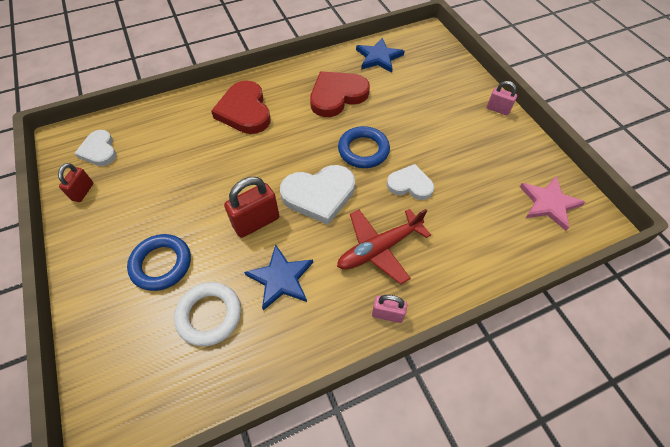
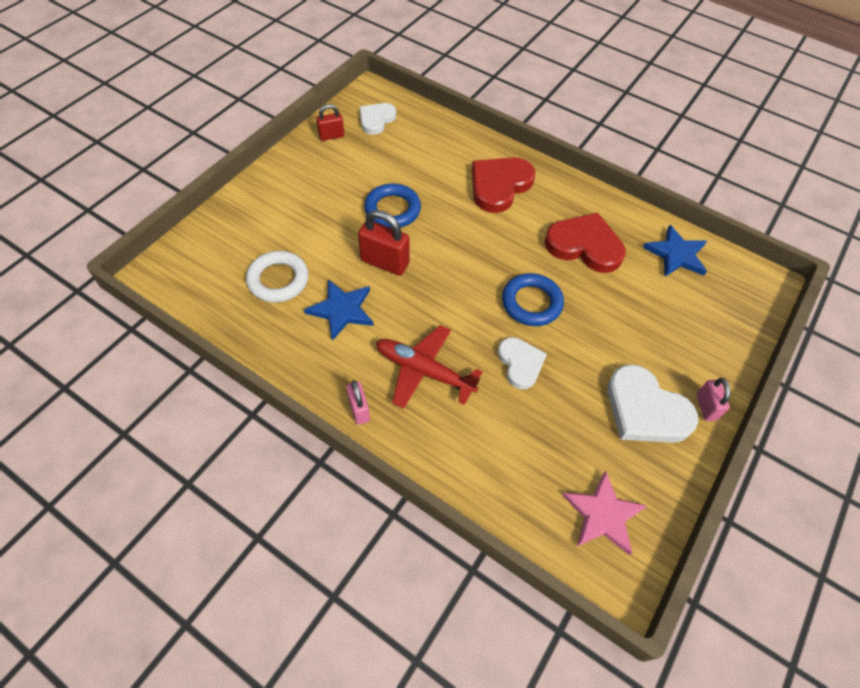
camera: 55 degrees right, 0 degrees up
blue ring [127,234,191,291] -> blue ring moved to [364,183,421,228]
white heart [280,165,355,225] -> white heart moved to [607,364,698,443]

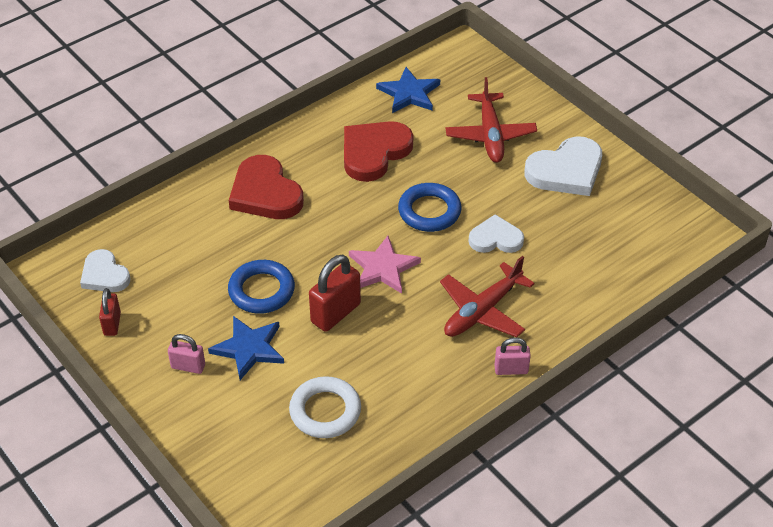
camera: 70 degrees left, 10 degrees down
blue star [304,279,374,341] -> blue star moved to [208,316,284,380]
pink star [562,471,647,555] -> pink star moved to [349,236,421,294]
pink padlock [697,378,731,421] -> pink padlock moved to [168,334,205,374]
none -> red plane [445,77,537,163]

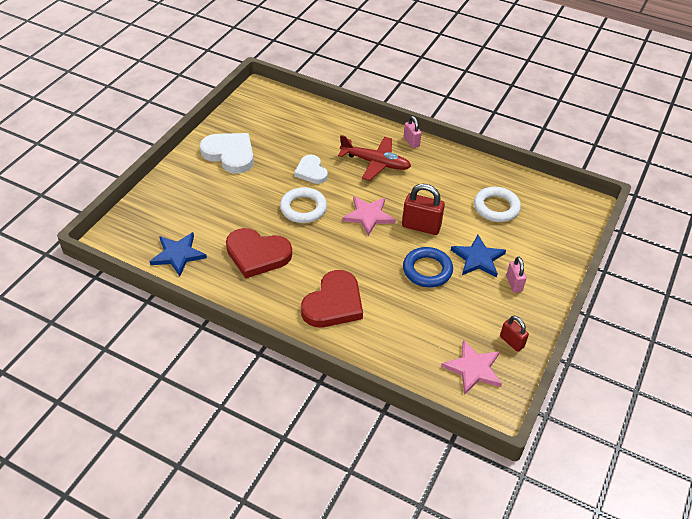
camera: 115 degrees left, 0 degrees up
white heart [80,249,130,292] -> pink star [441,339,502,395]
red padlock [99,288,121,336] -> red padlock turned 75 degrees clockwise [500,316,529,352]
blue ring [398,183,461,232] -> white ring [280,187,327,223]
red plane [445,77,537,163] -> none

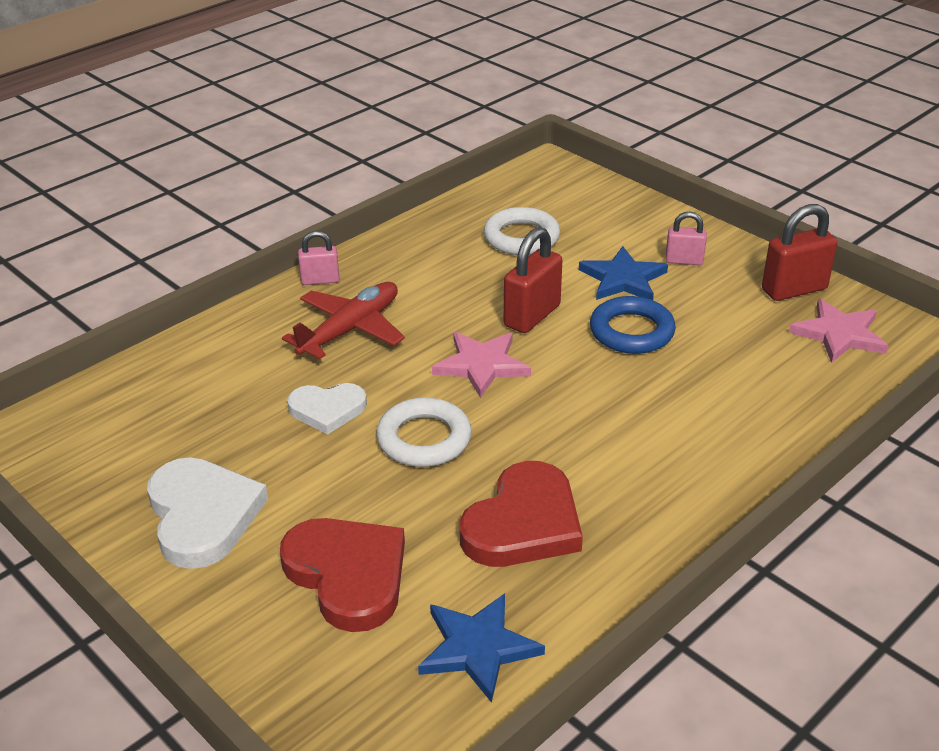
camera: 70 degrees left, 10 degrees down
white heart [200,133,254,174] -> white heart turned 105 degrees clockwise [147,457,268,569]
red heart [301,270,363,327] -> red heart moved to [280,518,405,632]
red padlock [500,316,529,352] -> red padlock [762,204,837,301], size x1.67

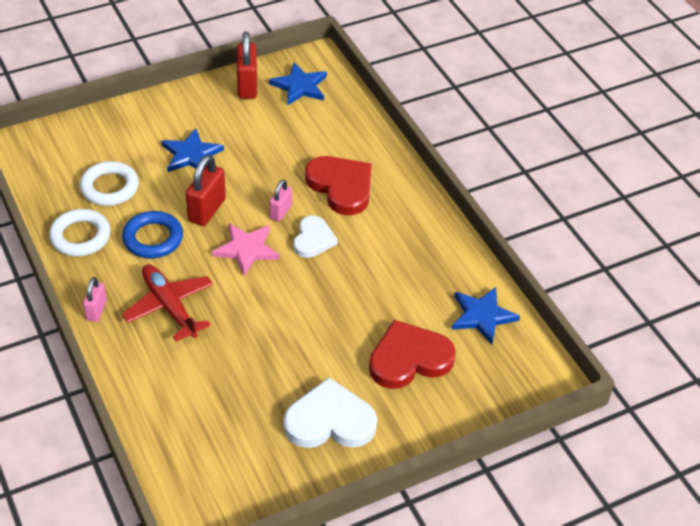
camera: 75 degrees left, 10 degrees up
white heart [287,383,367,435] -> white heart moved to [293,216,338,258]
white ring [376,397,472,467] -> white ring moved to [49,209,111,256]
red heart [460,461,583,567] -> red heart moved to [305,156,372,215]
red padlock [504,227,562,333] -> red padlock turned 60 degrees clockwise [186,155,226,226]
blue ring [590,296,676,354] -> blue ring moved to [122,211,183,258]
pink padlock [666,212,707,265] -> pink padlock moved to [269,180,292,222]
pink star [789,299,889,363] -> blue star [269,62,327,105]

